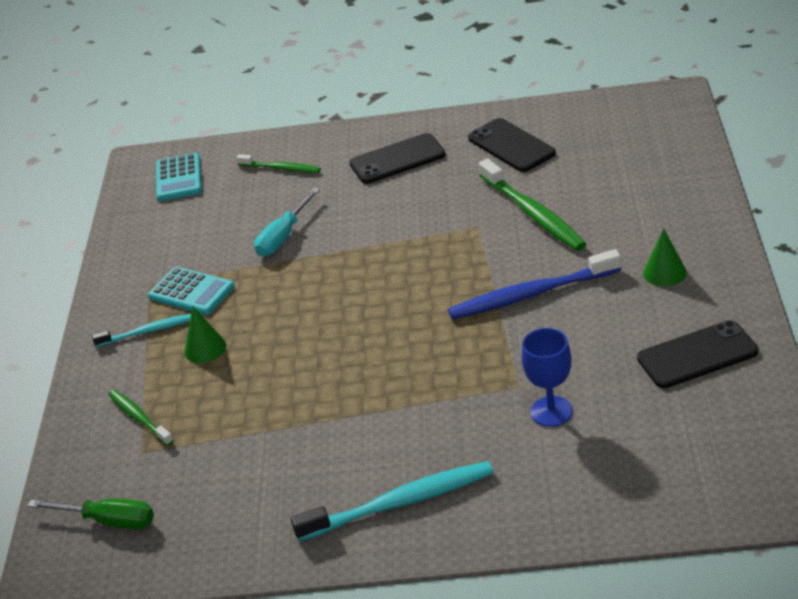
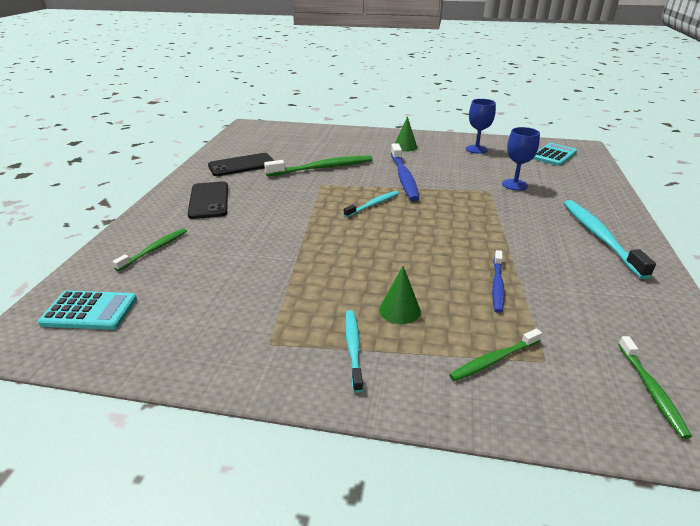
camera: 85 degrees left, 5 degrees down
green screwdriver [27,499,154,529] -> green toothbrush [618,336,692,439]
turquoise calculator [148,267,235,315] -> turquoise calculator moved to [533,143,577,166]
turquoise screwdriver [254,188,320,256] -> none
black phone [637,320,758,388] -> blue goblet [466,99,496,154]
none -> turquoise toothbrush [344,191,399,217]
none -> blue toothbrush [492,250,505,313]

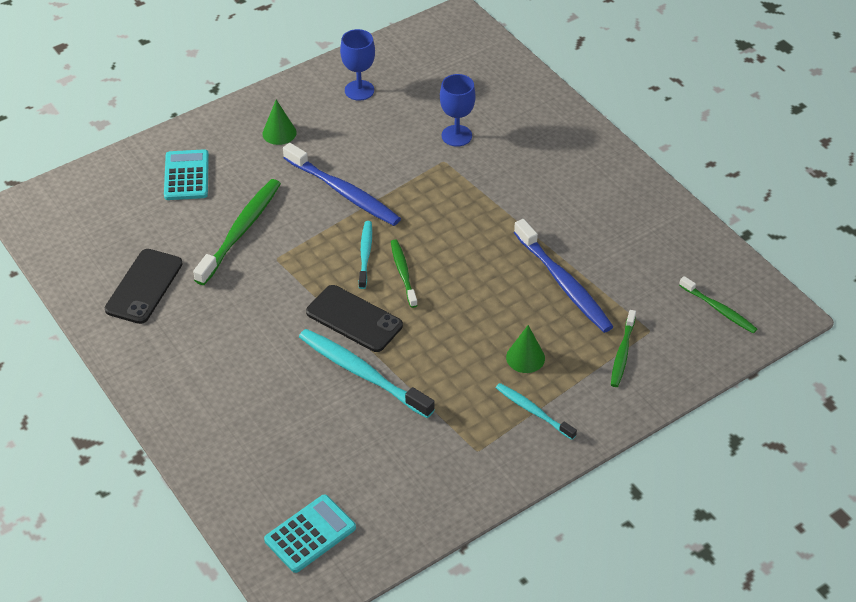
camera: 45 degrees left, 15 degrees up
green toothbrush [112,228,187,271] -> green toothbrush moved to [391,240,418,308]
black phone [188,181,228,219] -> black phone moved to [306,285,403,352]
blue toothbrush [492,250,505,313] -> blue toothbrush [514,219,614,333], size x1.73
turquoise calculator [533,143,577,166] -> turquoise calculator moved to [164,149,209,200]
turquoise toothbrush [564,200,656,279] -> turquoise toothbrush moved to [299,329,435,418]

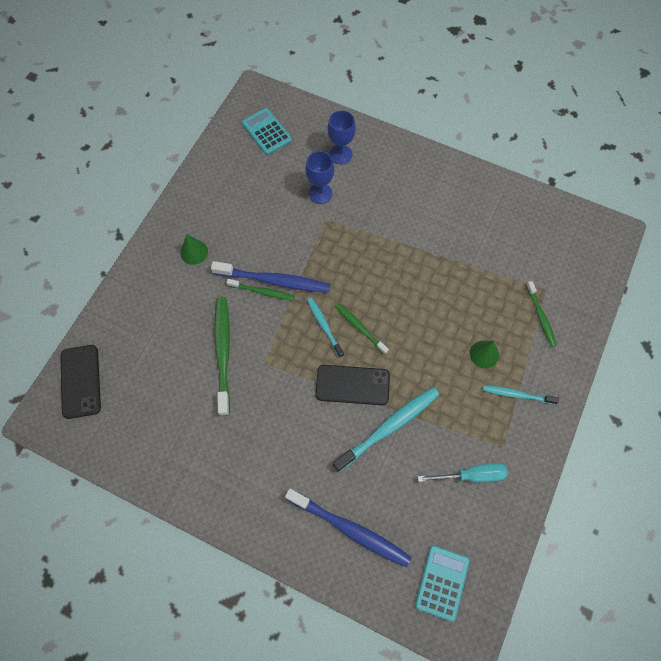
camera: 30 degrees left, 20 degrees up
black phone [105,249,183,324] -> black phone moved to [60,345,101,419]
turquoise calculator [164,149,209,200] -> turquoise calculator moved to [242,108,292,155]
turquoise toothbrush [299,329,435,418] -> turquoise toothbrush turned 135 degrees clockwise [333,387,439,472]
blue goblet [340,29,375,101] -> blue goblet moved to [328,110,356,165]
blue toothbrush [514,219,614,333] -> blue toothbrush moved to [285,489,412,567]
green toothbrush [679,276,757,333] -> green toothbrush moved to [227,279,295,301]
none -> turquoise screwdriver [418,463,508,483]

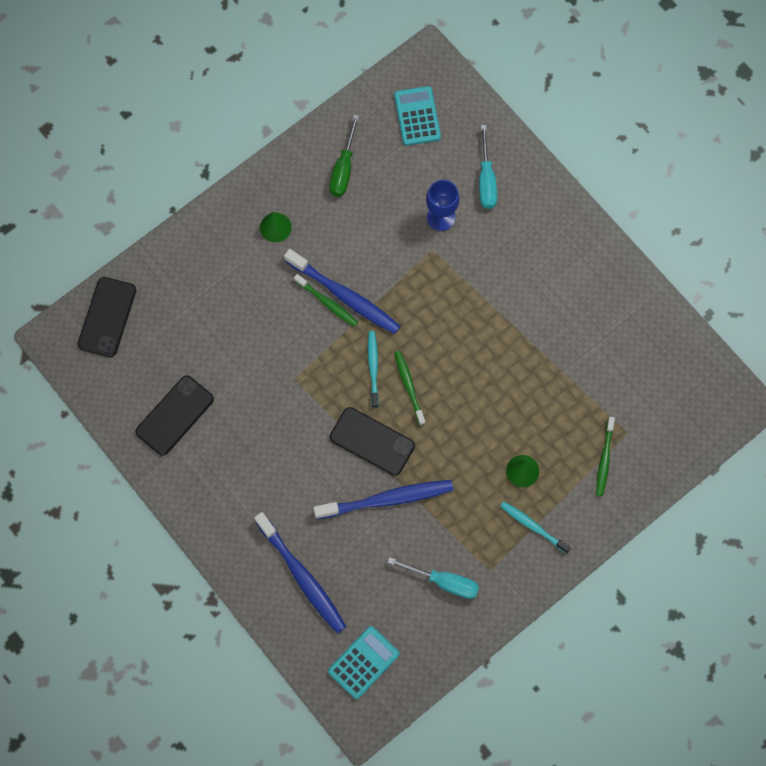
camera: 25 degrees right, 5 degrees up
green toothbrush [214,297,230,416] -> none
blue goblet [328,110,356,165] -> turquoise screwdriver [479,125,497,209]
turquoise toothbrush [333,387,439,472] -> blue toothbrush [314,480,453,519]
none -> black phone [136,376,214,456]
none -> green screwdriver [330,115,359,197]

